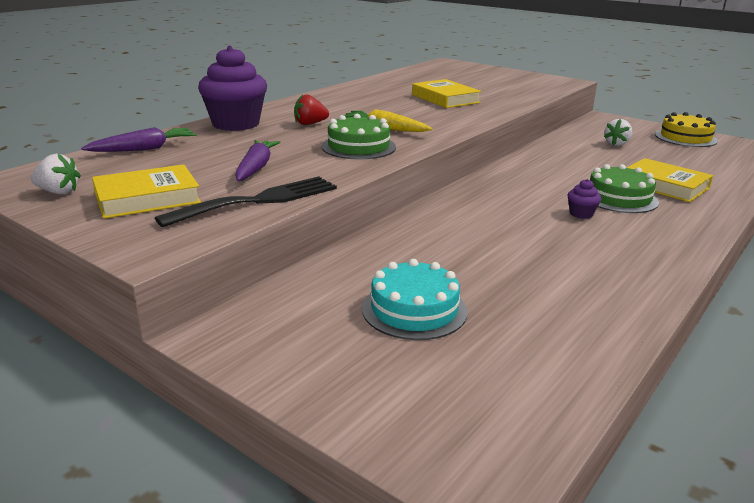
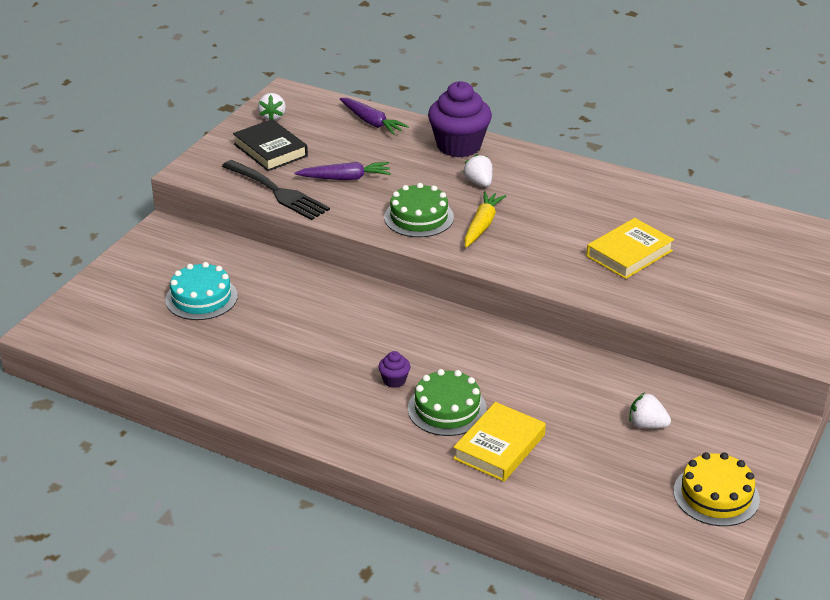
camera: 80 degrees right, 10 degrees up
yellow book [92,164,201,219] -> black book [233,119,308,171]
red strawberry [294,95,329,125] -> white strawberry [463,154,492,187]

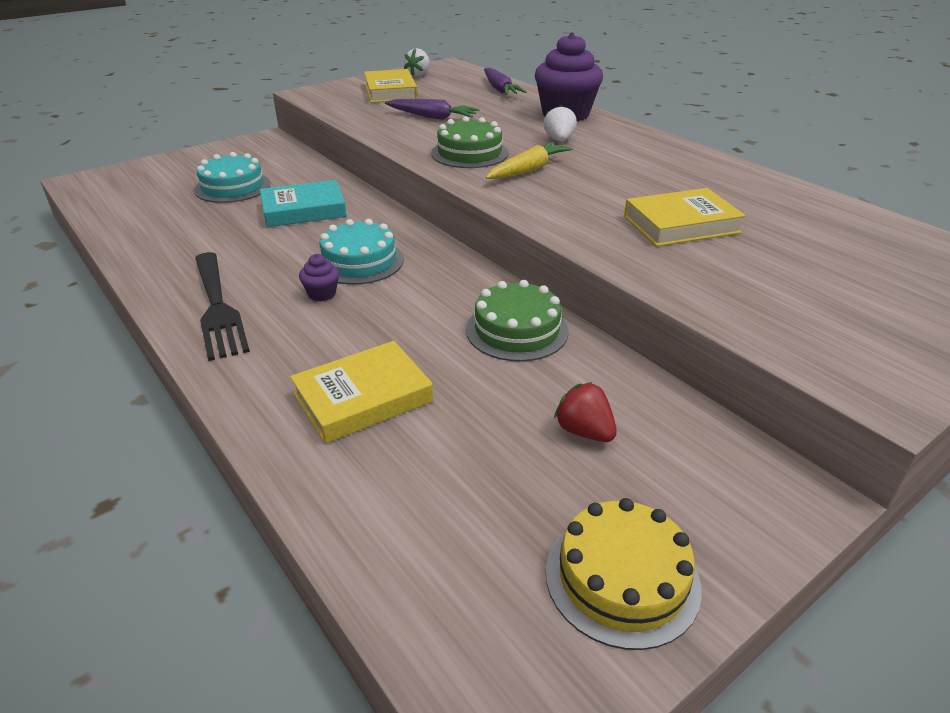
camera: 25 degrees right, 0 degrees up
black fork [222,160,330,220] -> black fork moved to [195,252,250,361]
black book [233,119,308,171] -> yellow book [364,69,418,103]
green cake [408,369,487,436] -> green cake moved to [466,280,569,362]
white strawberry [629,393,671,428] -> red strawberry [554,382,617,442]
none -> turquoise book [260,180,347,227]
none -> turquoise cake [319,219,404,285]

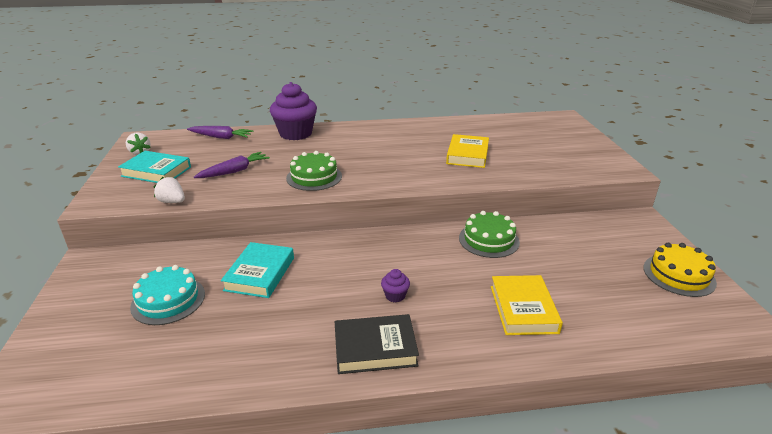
camera: 60 degrees left, 5 degrees down
black fork [195,252,250,361] -> black book [335,314,419,374]
turquoise cake [319,219,404,285] -> none
yellow book [364,69,418,103] -> turquoise book [118,151,191,183]
yellow carrot [486,142,573,179] -> none
white strawberry [543,105,577,142] -> white strawberry moved to [154,177,185,203]
red strawberry [554,382,617,442] -> none

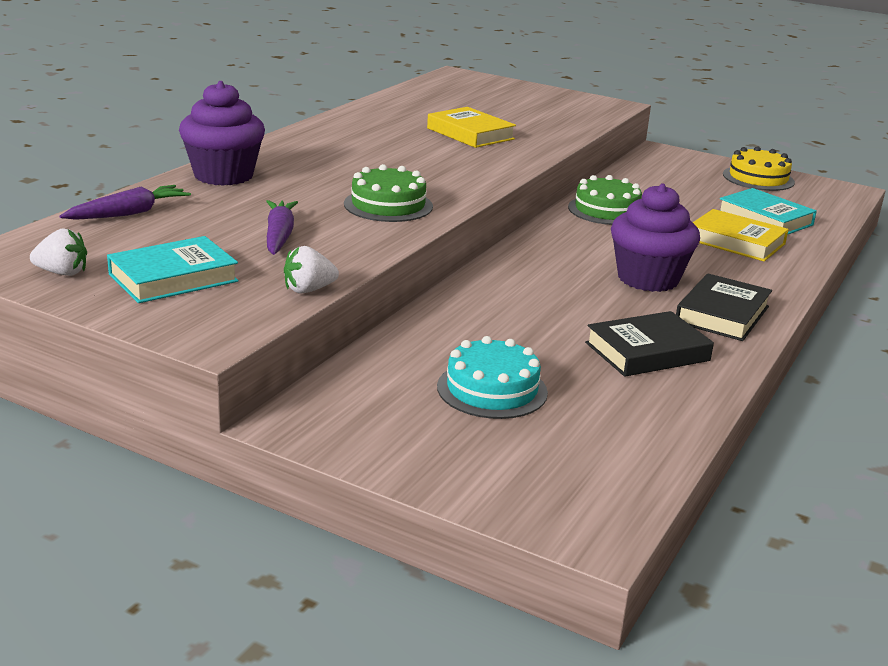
camera: 55 degrees left, 5 degrees down
turquoise book [221,242,294,298] -> turquoise book moved to [720,188,817,235]
purple cupcake [381,269,410,303] -> purple cupcake [611,184,700,292], size x2.36
none -> black book [585,311,714,377]

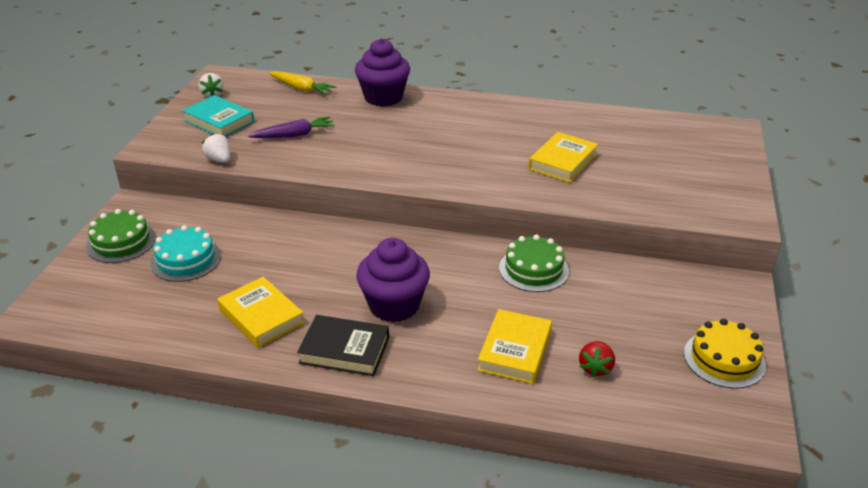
camera: 75 degrees right, 10 degrees up
purple carrot [60,185,191,220] -> yellow carrot [269,71,336,95]
green cake [344,164,433,222] -> green cake moved to [86,209,156,263]
black book [585,311,714,377] -> yellow book [217,277,305,348]
turquoise book [720,188,817,235] -> red strawberry [579,341,615,378]

